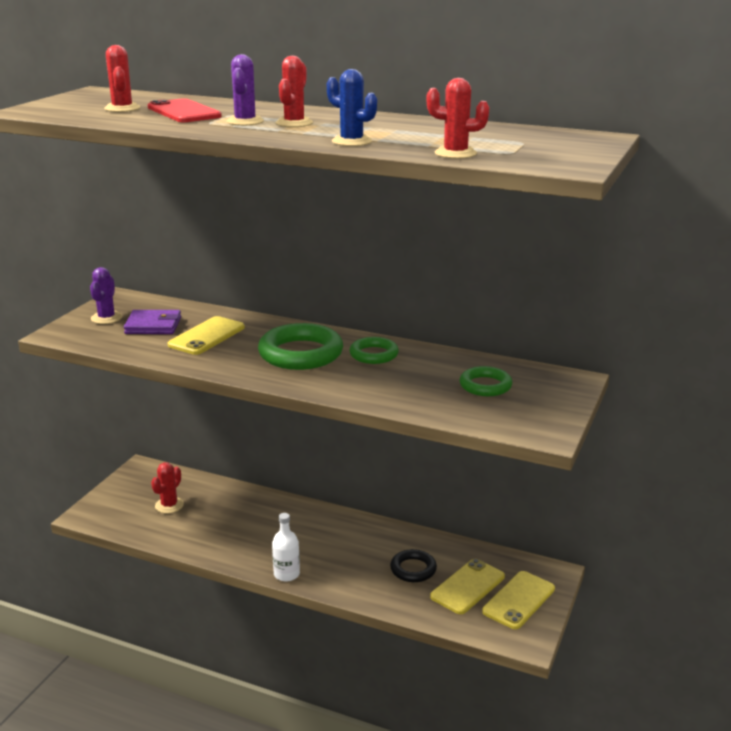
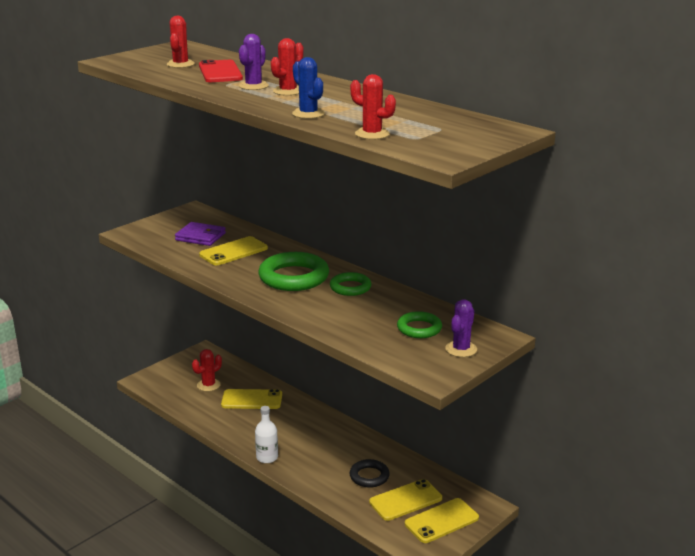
camera: 20 degrees right, 0 degrees up
purple cactus [90,267,122,324] -> purple cactus moved to [445,299,477,357]
none -> yellow phone [221,389,282,409]

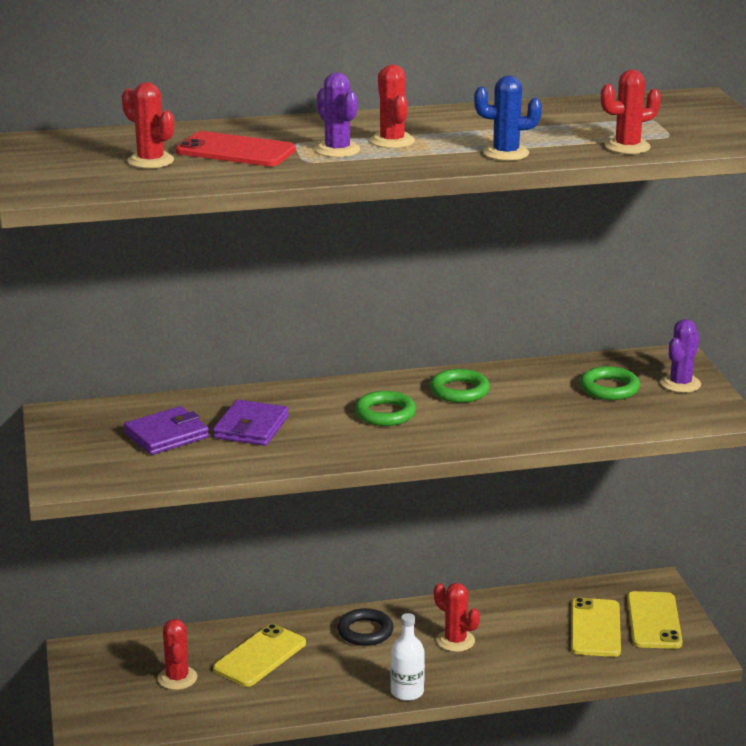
camera: 55 degrees left, 0 degrees up
yellow phone [199,236,268,265] -> purple wallet [213,400,289,446]
green ring [258,252,329,291] -> green ring [355,391,416,426], size x0.58
black ring [350,459,390,488] -> black ring moved to [337,608,394,646]
purple cactus [445,299,477,357] -> purple cactus turned 60 degrees clockwise [660,319,701,393]
none -> red cactus [434,583,480,652]

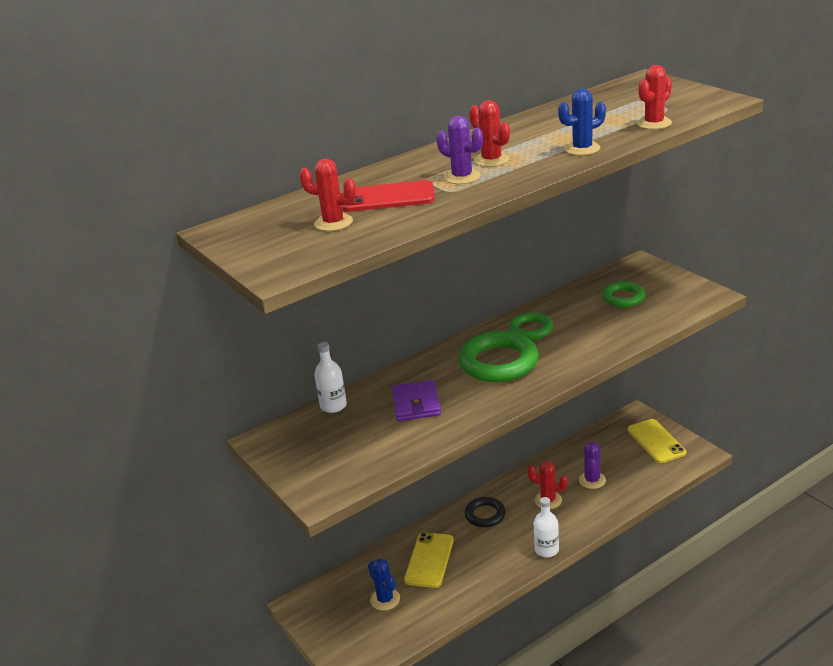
camera: 20 degrees left, 5 degrees up
purple wallet [124,406,209,455] -> none
red cactus [158,619,197,690] -> blue cactus [368,558,400,611]
green ring [355,391,416,426] -> green ring [458,331,538,382], size x1.73
yellow phone [571,598,621,657] -> none
purple cactus [660,319,701,393] -> purple cactus moved to [579,442,606,489]
none -> white bottle [314,342,347,413]

